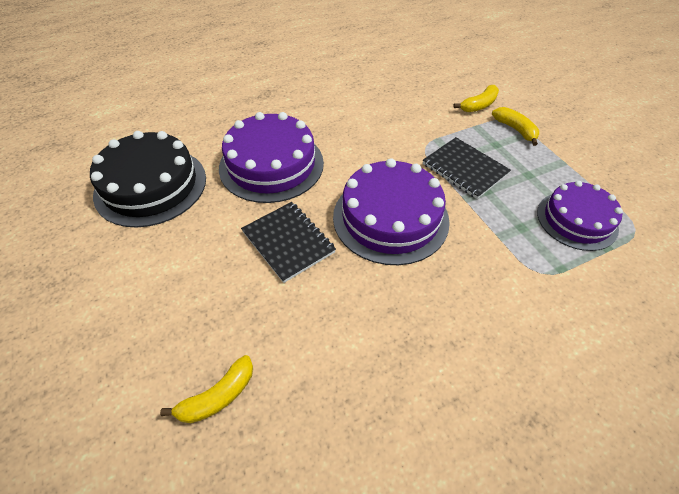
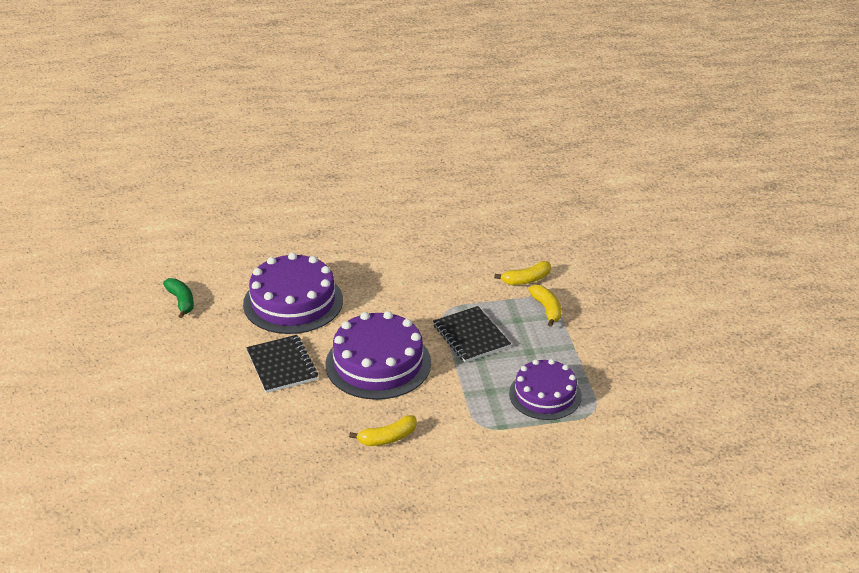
camera: 15 degrees right, 15 degrees down
black cake [90,131,206,228] -> green banana [163,278,194,318]
yellow banana [160,355,253,423] -> yellow banana moved to [349,415,417,446]

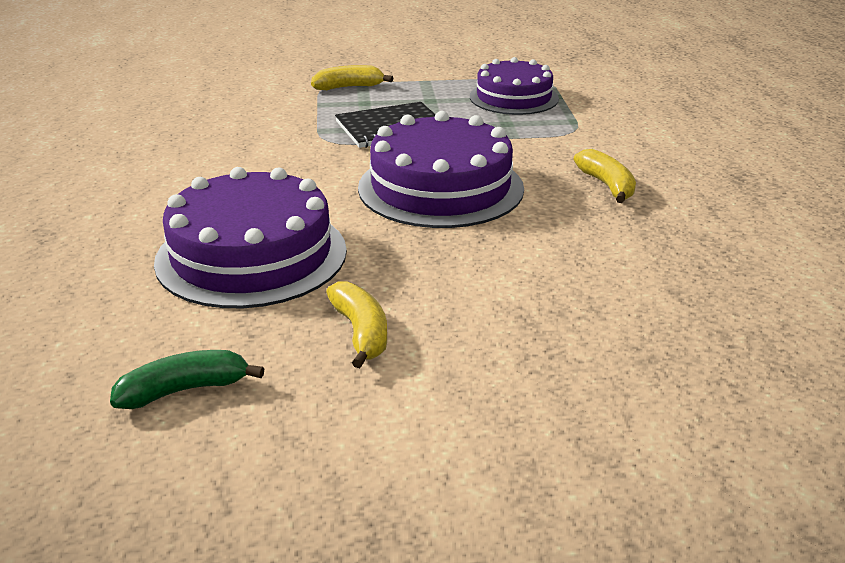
camera: 85 degrees left, 5 degrees down
black notebook [246,335,318,393] -> none
yellow banana [494,261,551,285] -> yellow banana moved to [326,281,387,368]

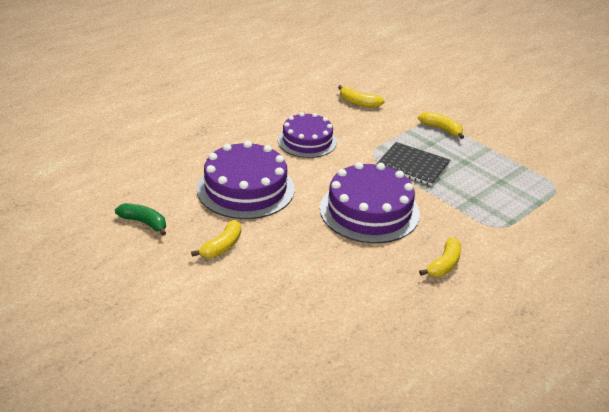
camera: 50 degrees right, 5 degrees up
purple cake [470,57,559,115] -> purple cake moved to [278,112,337,158]
none -> yellow banana [338,85,385,108]

